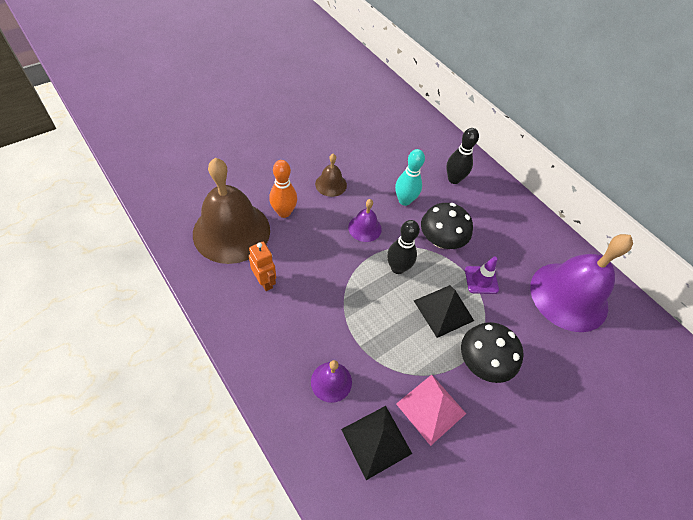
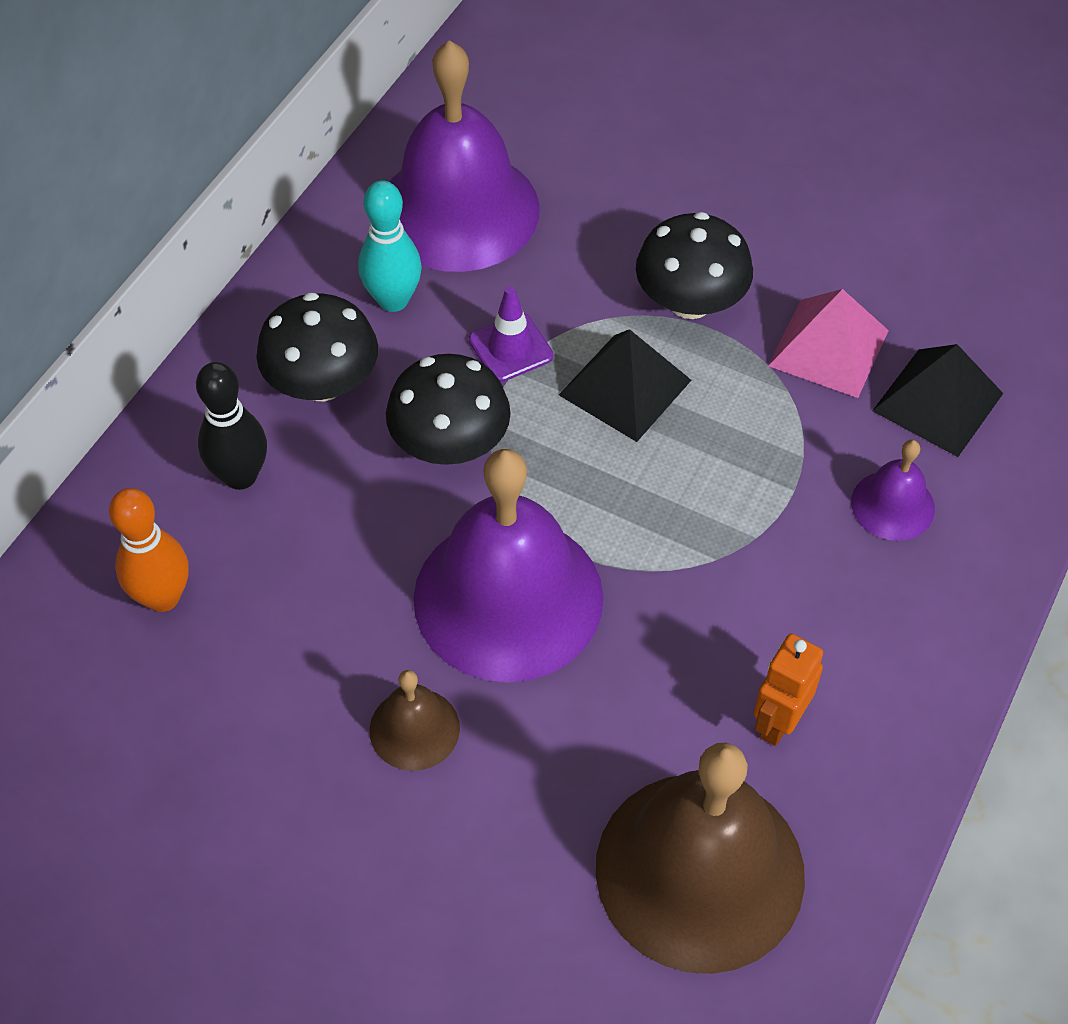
camera: 110 degrees left, 0 degrees up
orange bowling pin [269,160,297,218] -> orange bowling pin moved to [109,488,189,612]
purple bell [348,199,382,242] -> purple bell [413,449,604,682], size x2.20
black bowling pin [387,220,420,274] -> none
turquoise bowling pin [395,149,425,206] -> turquoise bowling pin moved to [358,180,422,312]
none -> black mushroom [256,292,378,402]

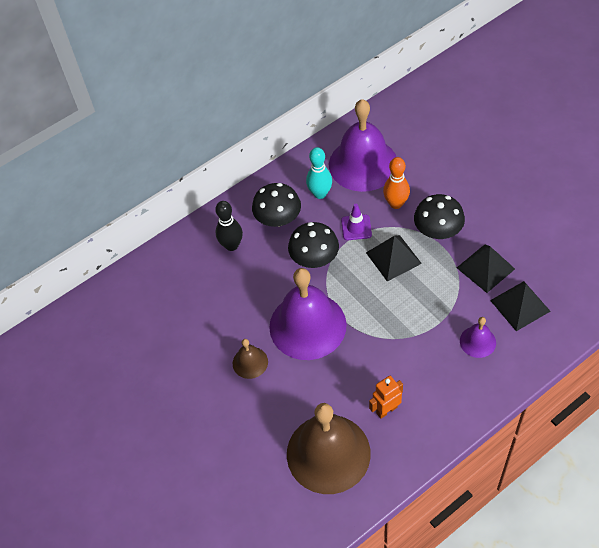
camera: 30 degrees right, 0 degrees up
orange bowling pin [109,488,189,612] -> orange bowling pin moved to [383,157,410,209]
pink pyramid [768,289,889,398] -> black pyramid [457,244,515,293]

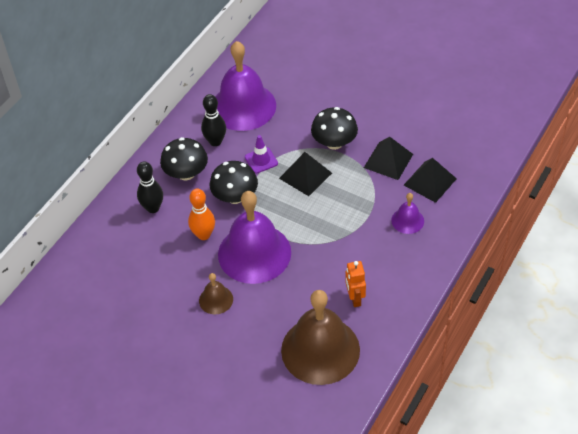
camera: 25 degrees left, 5 degrees down
turquoise bowling pin [306,147,332,199] -> black bowling pin [201,94,226,146]
orange robot [369,376,403,419] -> orange robot turned 45 degrees counterclockwise [346,261,366,307]
orange bowling pin [383,157,410,209] -> orange bowling pin moved to [188,189,215,240]

